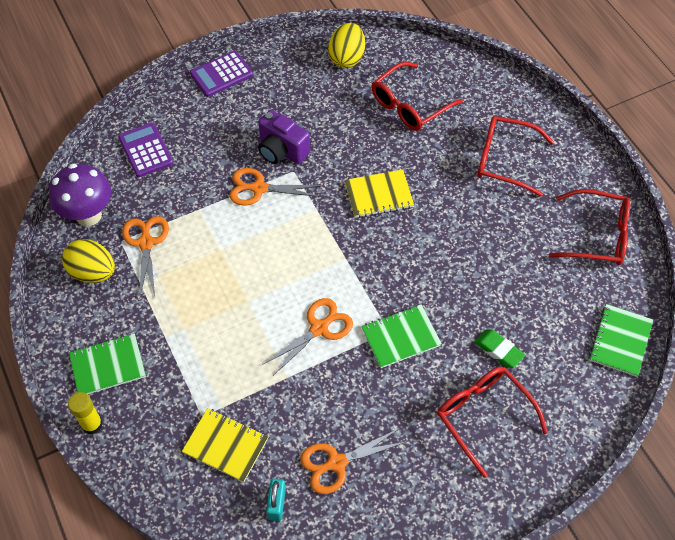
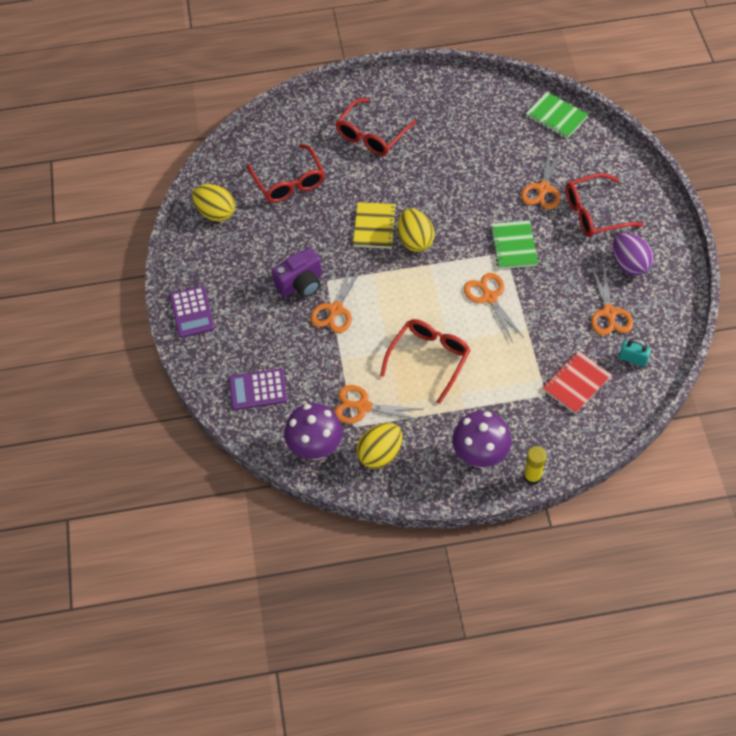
camera: 70 degrees left, 0 degrees up
green notebook [69,333,146,394] -> purple mushroom [452,411,512,468]
yellow notebook [182,408,268,482] -> red notebook [542,351,612,414]
green eraser [475,329,525,368] -> orange scissors [521,149,562,209]
red glasses [549,189,630,265] -> red glasses moved to [380,319,470,404]
none -> yellow egg [398,208,435,252]
none -> purple egg [612,233,654,276]

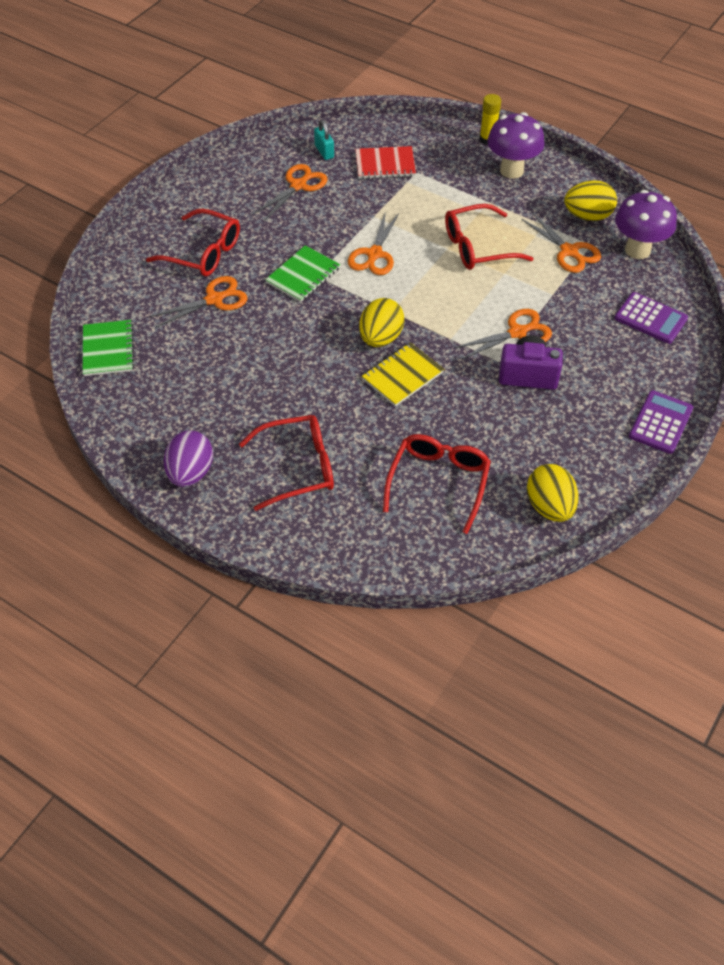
camera: 140 degrees left, 5 degrees down
purple egg [612,233,654,276] -> purple egg moved to [164,430,213,487]

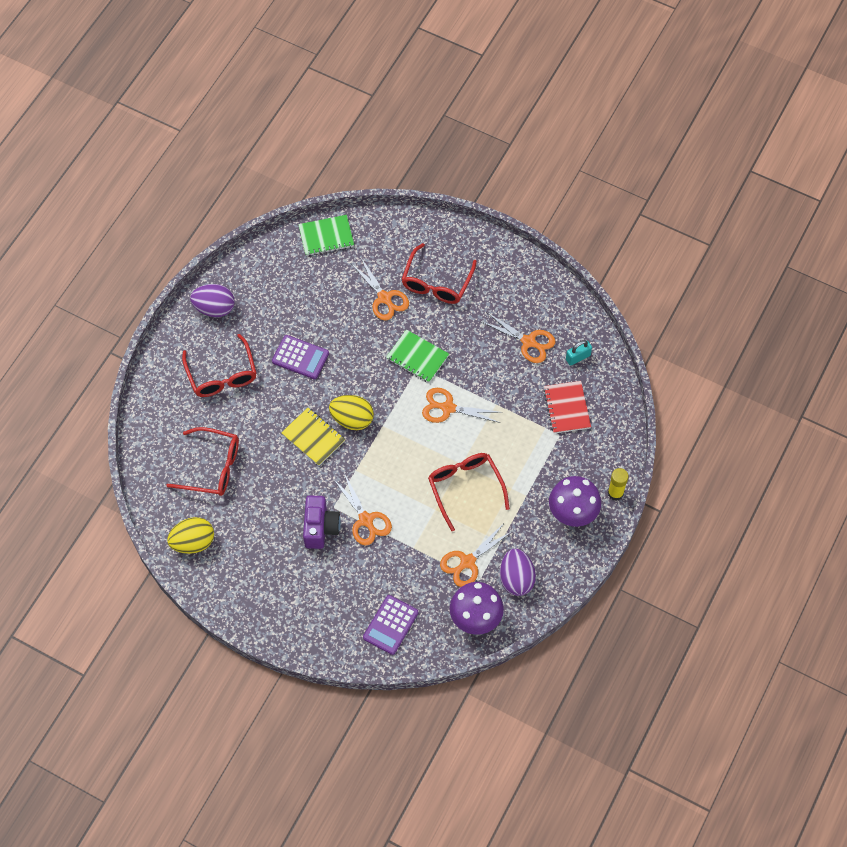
camera: 85 degrees right, 10 degrees up
yellow egg [564,181,617,221] -> purple egg [500,549,536,596]
purple calculator [629,390,693,454] -> purple calculator moved to [272,335,329,379]

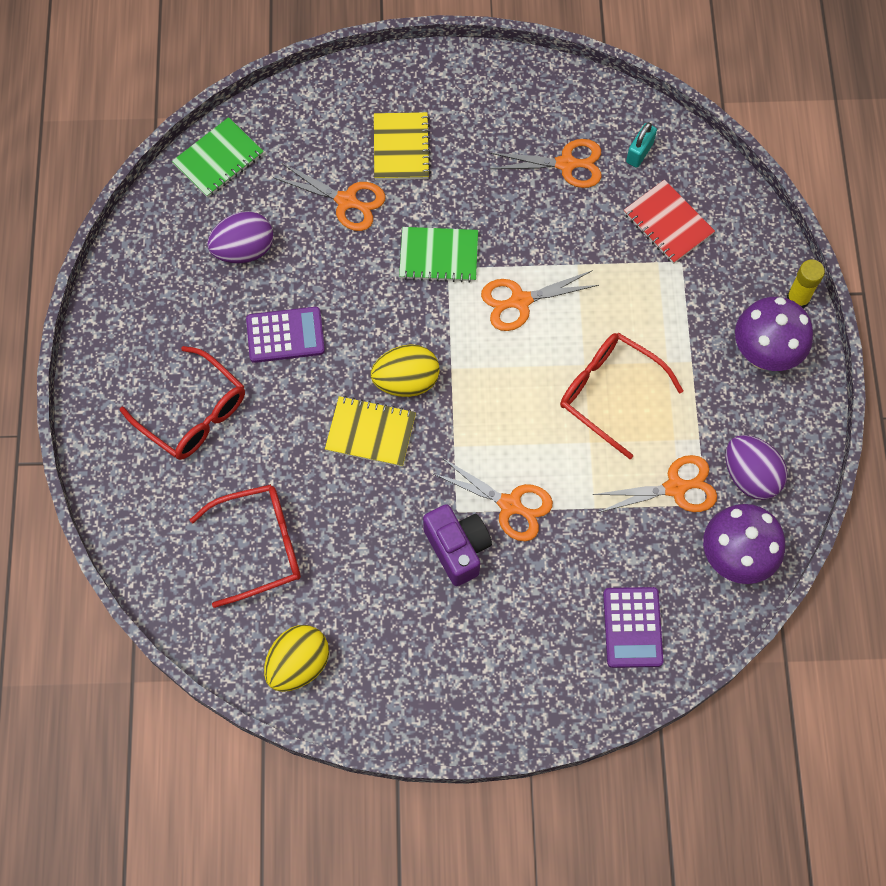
camera: 30 degrees left, 5 degrees up
purple egg [190,284,235,317] -> purple egg moved to [207,211,273,263]
red glasses [401,243,477,304] -> yellow notebook [374,112,431,180]
orange scissors [440,522,513,587] -> orange scissors turned 120 degrees counterclockwise [592,455,717,513]

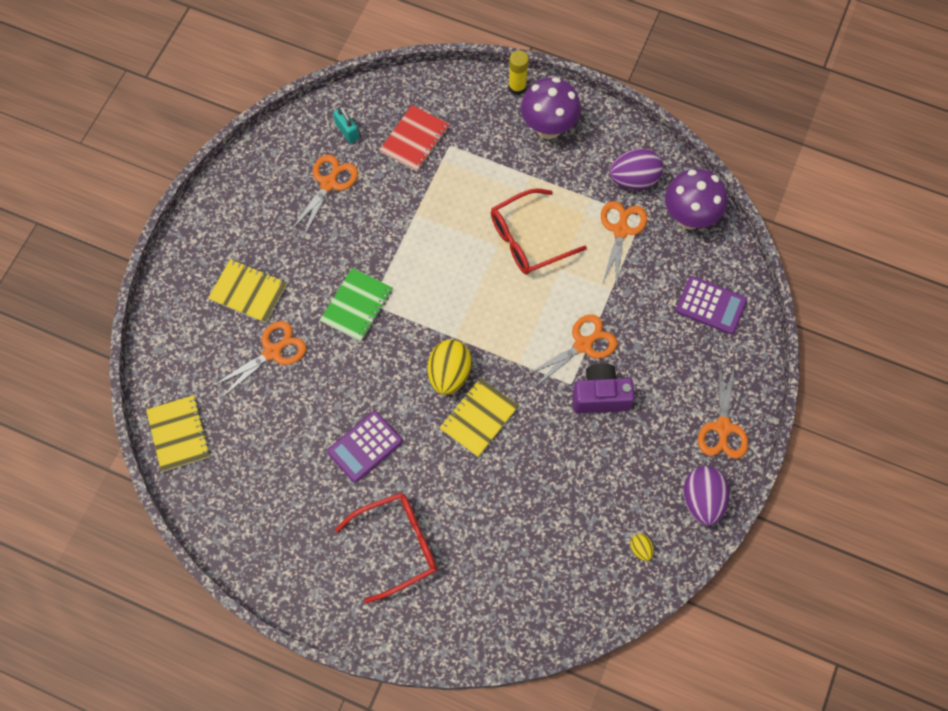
camera: 65 degrees left, 0 degrees up
green notebook [172,117,264,198] -> yellow notebook [146,395,210,472]
red glasses [190,484,301,608] -> none
purple egg [207,211,273,263] -> purple egg moved to [683,466,730,526]
purple calculator [246,307,325,363] -> purple calculator turned 150 degrees counterclockwise [327,411,403,483]
yellow egg [264,625,329,692] -> yellow egg [630,534,654,561], size x0.47
orange scissors [481,270,599,331] -> orange scissors moved to [698,363,748,459]
red notebook [624,180,715,264] -> red notebook turned 45 degrees counterclockwise [380,105,450,172]

